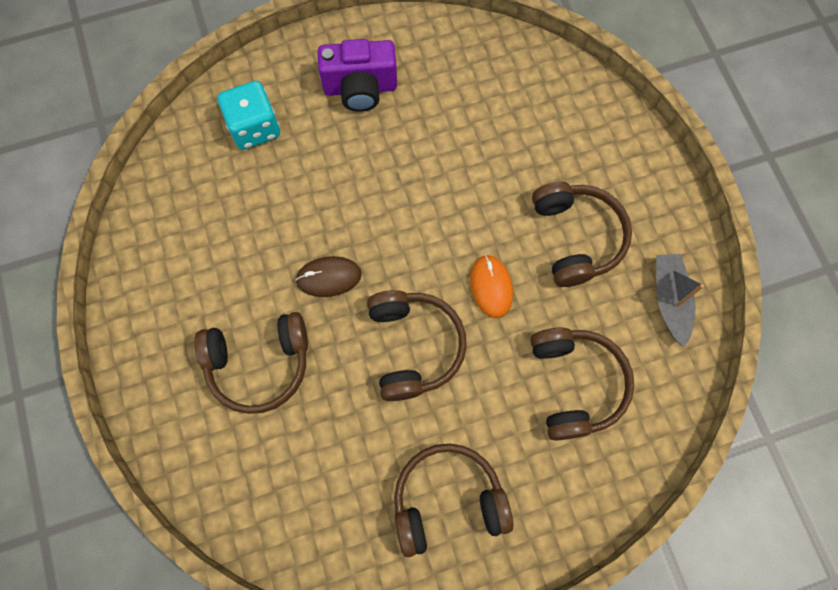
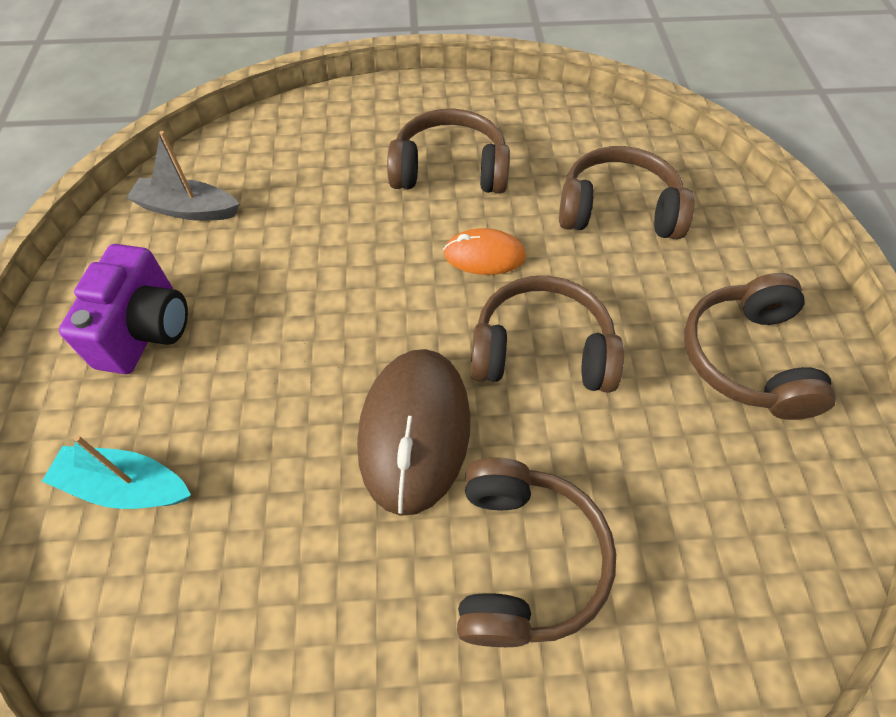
camera: 75 degrees left, 15 degrees down
turquoise dice [218,81,280,150] -> turquoise boat [42,435,191,509]
brown mouse [295,256,362,297] -> brown mouse [357,349,470,516], size x1.81
grey boat [656,254,704,347] -> grey boat moved to [126,131,239,221]

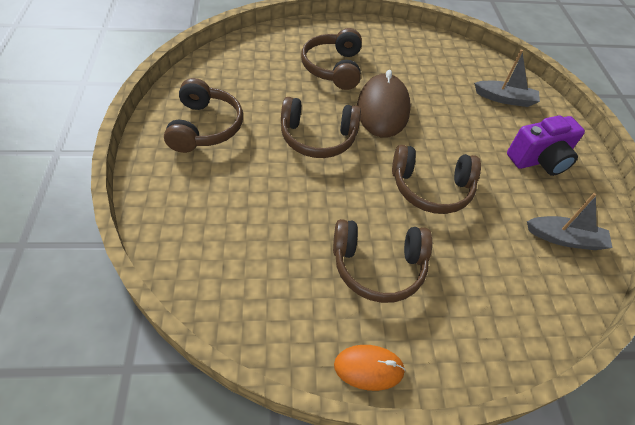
camera: 175 degrees right, 5 degrees down
turquoise boat [42,435,191,509] -> grey boat [474,50,540,107]
purple camera [59,244,188,374] -> purple camera turned 120 degrees counterclockwise [507,115,585,176]
orange mouse [443,228,526,275] -> orange mouse moved to [334,345,406,391]
brown headphones [559,146,695,240] -> brown headphones moved to [392,145,481,214]

